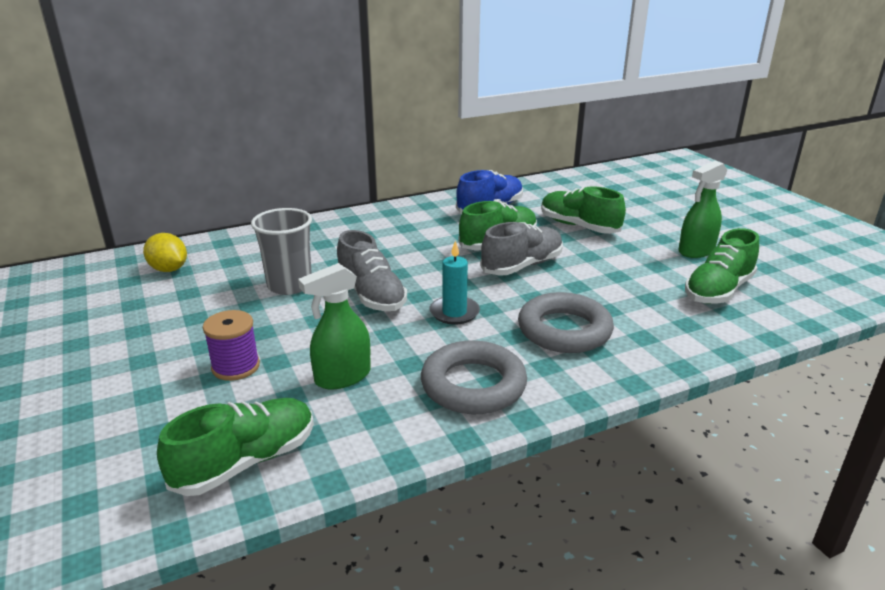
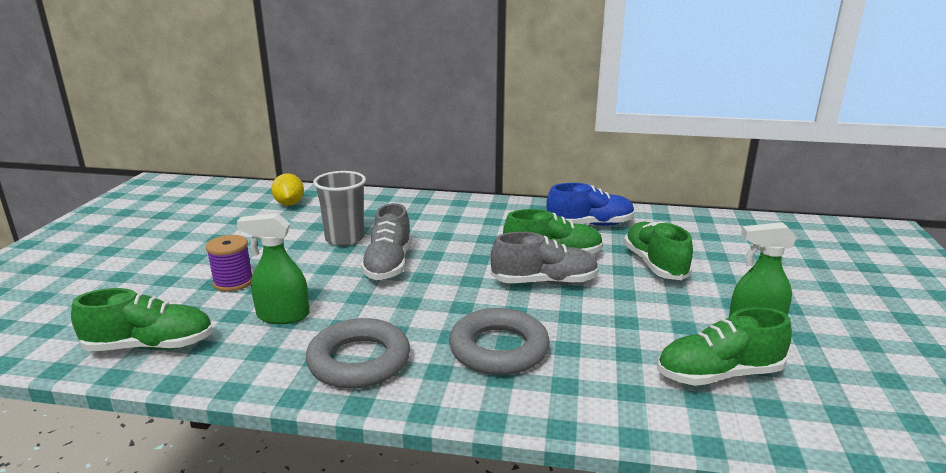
camera: 35 degrees right, 5 degrees down
turquoise candle [430,240,480,325] -> none

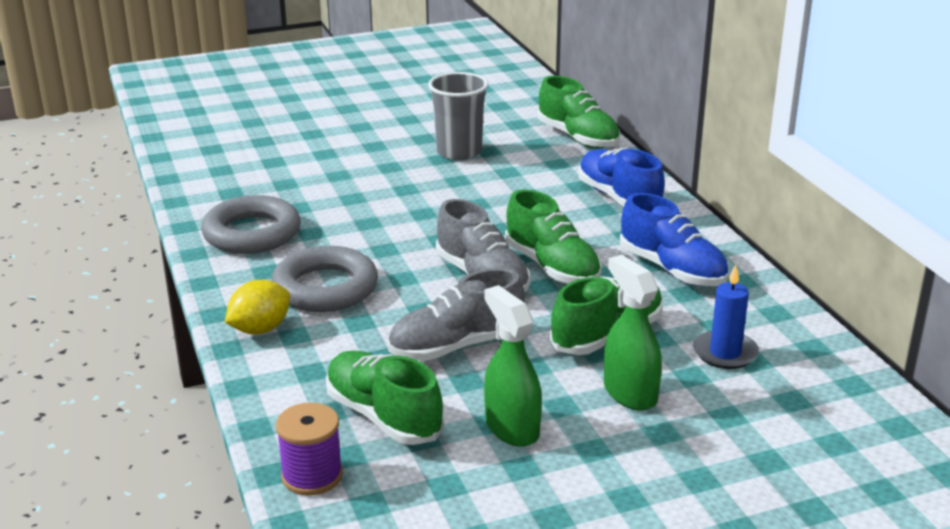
camera: 60 degrees right, 5 degrees up
green shoe [71,288,213,351] -> green shoe moved to [538,76,620,149]
purple spool [206,235,252,292] -> purple spool moved to [276,402,343,495]
green spray bottle [237,213,309,324] -> green spray bottle moved to [604,255,662,410]
yellow lemon [271,173,304,206] -> yellow lemon moved to [225,280,290,334]
grey shoe [361,203,412,280] -> grey shoe moved to [388,268,525,361]
none -> blue shoe [578,148,665,207]
none -> blue candle [693,265,759,369]

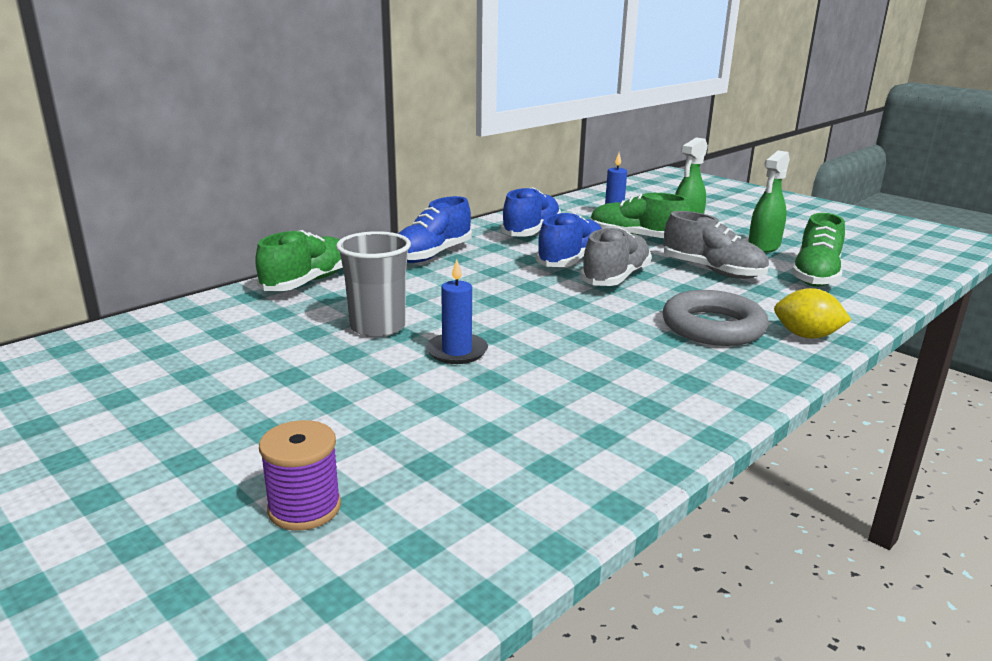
camera: 115 degrees left, 5 degrees down
grey ring [201,195,301,254] -> none
purple spool [276,402,343,495] -> purple spool moved to [259,420,341,531]
green shoe [505,190,602,284] -> blue shoe [536,212,602,267]
none -> blue candle [426,259,488,364]

